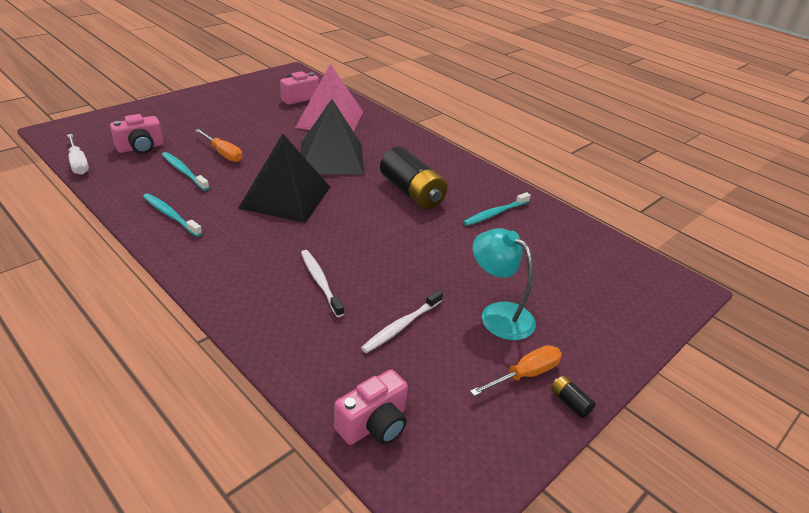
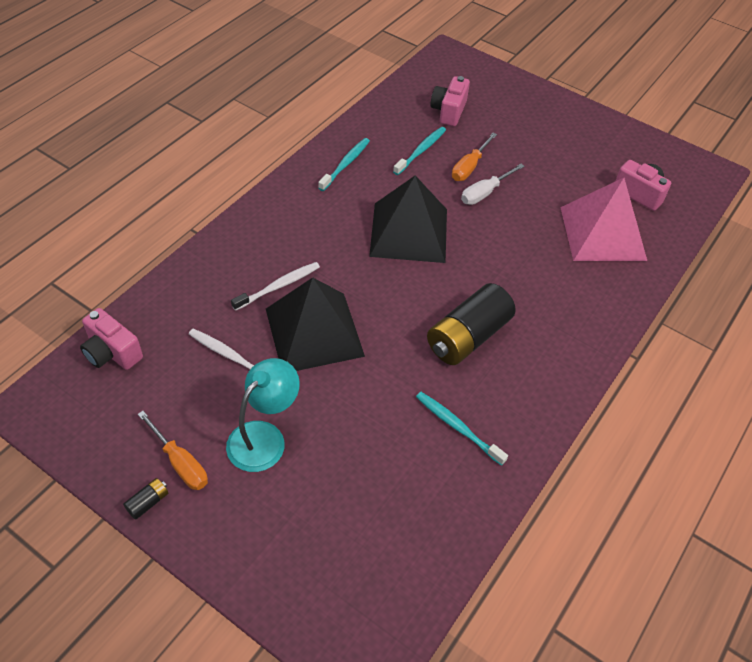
camera: 80 degrees right, 15 degrees up
white screwdriver [67,134,89,175] -> white screwdriver moved to [461,164,525,205]
pink camera [110,114,164,154] -> pink camera turned 60 degrees clockwise [430,76,470,126]
black pyramid [300,99,364,175] -> black pyramid moved to [266,277,365,371]

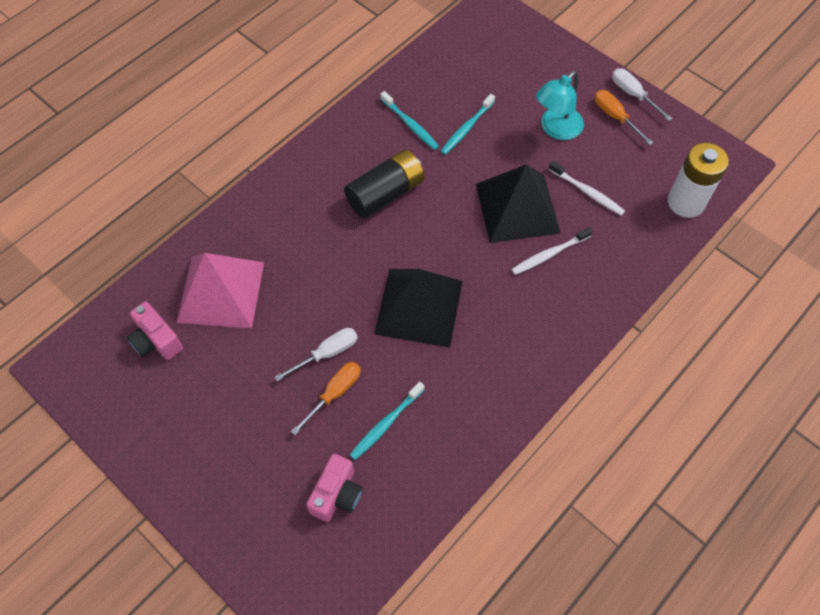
camera: 170 degrees left, 10 degrees up
pink camera [80,308,143,370] -> white battery [668,143,729,218]
black battery [123,478,168,519] -> white screwdriver [612,68,673,121]
turquoise toothbrush [318,138,370,191] -> turquoise toothbrush moved to [441,94,495,155]

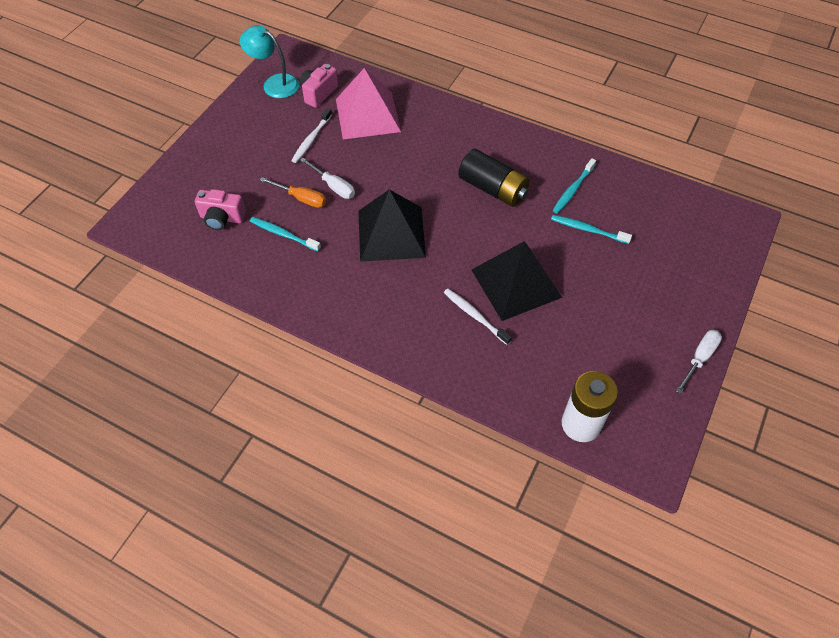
camera: 75 degrees right, 5 degrees down
turquoise lamp [536,71,584,140] -> turquoise lamp moved to [240,26,299,98]
white toothbrush [549,161,625,216] -> white toothbrush moved to [291,108,332,163]
orange screwdriver [595,90,653,145] -> none

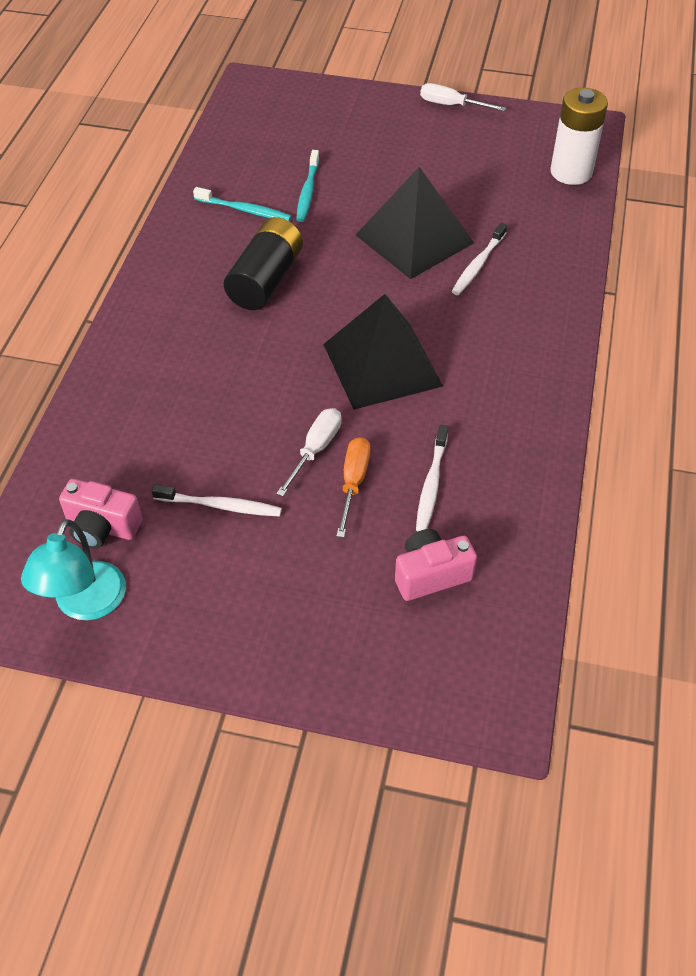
camera: 105 degrees left, 5 degrees down
pink camera [195,189,246,230] -> pink camera turned 105 degrees counterclockwise [395,529,477,601]
turquoise toothbrush [250,217,321,251] -> white toothbrush [416,425,448,532]
pink pyramid [336,68,401,139] -> none

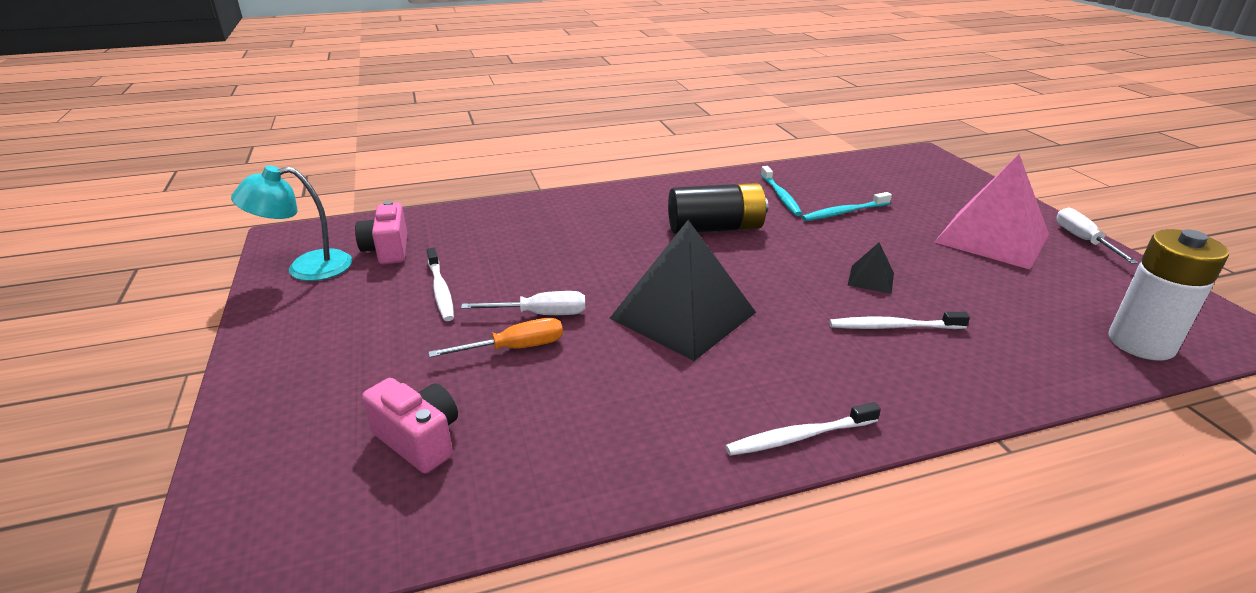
camera: 60 degrees right, 20 degrees down
black pyramid [356,167,474,279] -> black pyramid [847,242,894,294], size x0.43
white toothbrush [416,425,448,532] -> white toothbrush moved to [725,402,881,456]
none -> pink pyramid [934,154,1049,269]

